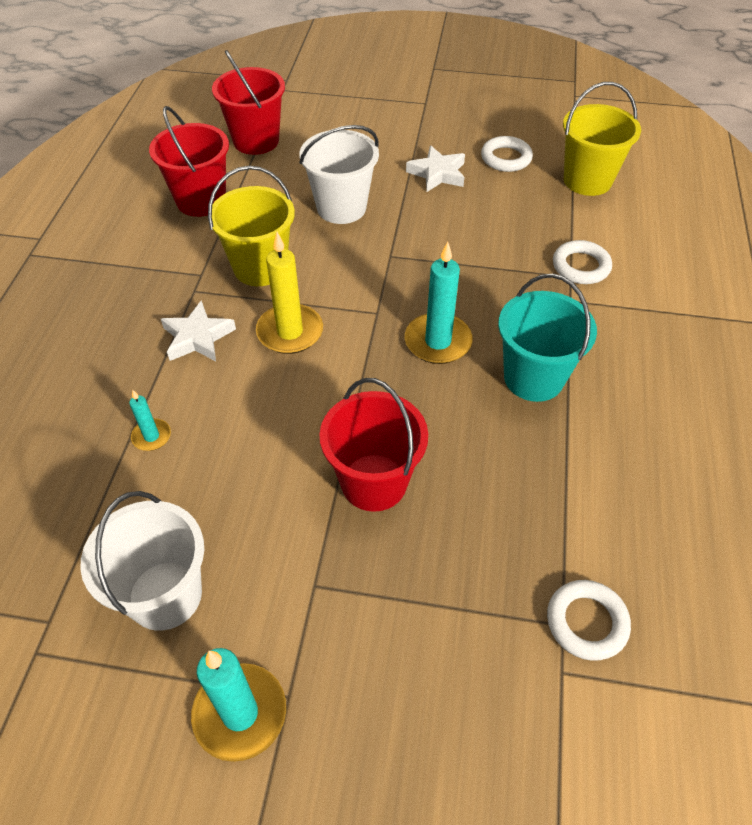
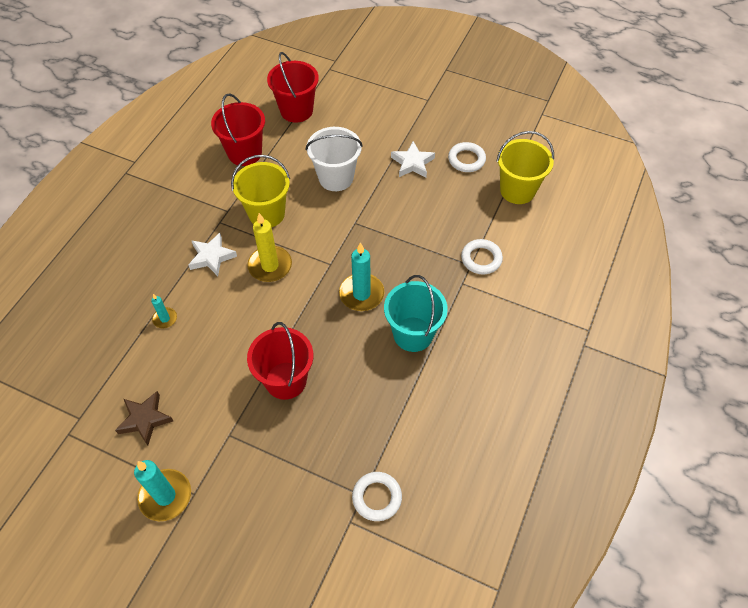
camera: 15 degrees right, 5 degrees up
white bucket [80,491,204,631] -> brown star [115,391,173,445]

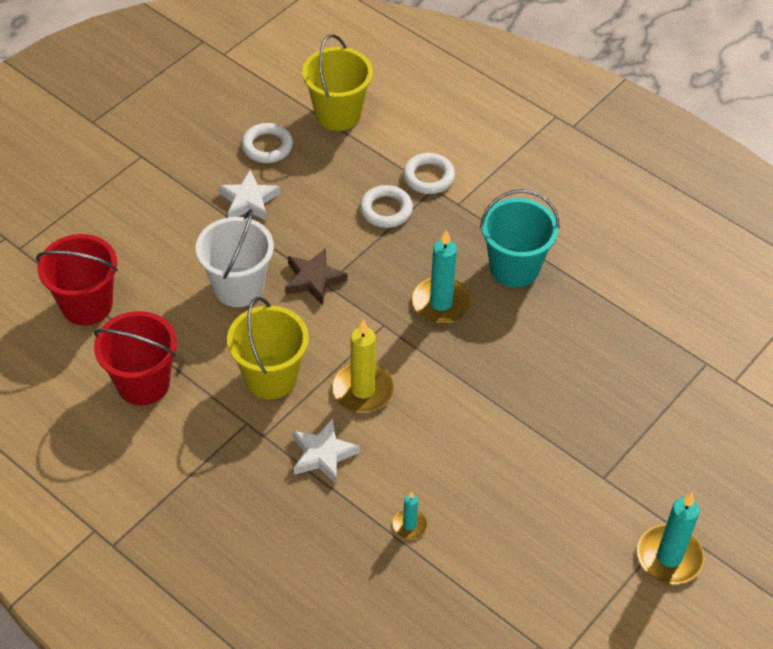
camera: 75 degrees left, 5 degrees down
brown star [115,391,173,445] -> brown star moved to [285,248,348,305]
red bucket [247,322,313,400] -> none
white ring [352,472,402,521] -> white ring moved to [360,185,413,228]

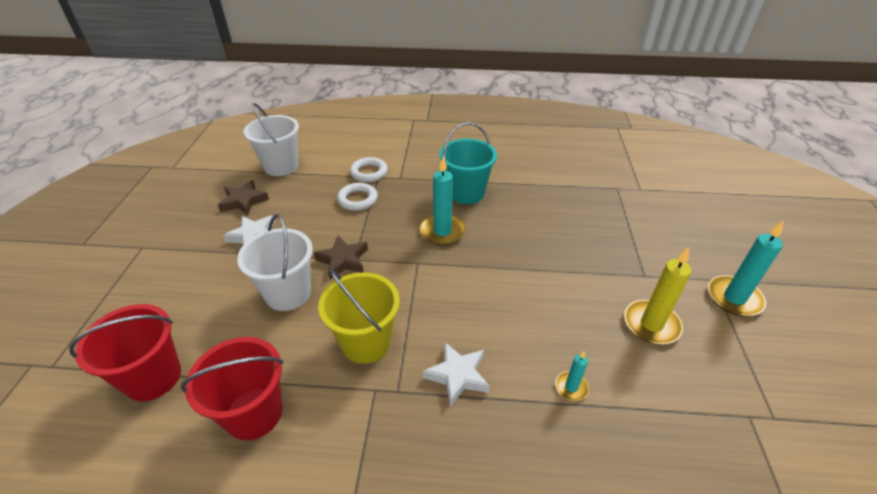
camera: 35 degrees left, 10 degrees down
white ring [241,123,293,163] -> brown star [218,180,269,215]
yellow bucket [302,34,373,131] -> white bucket [244,103,299,176]
yellow candle [332,319,394,413] -> yellow candle moved to [624,247,691,344]

